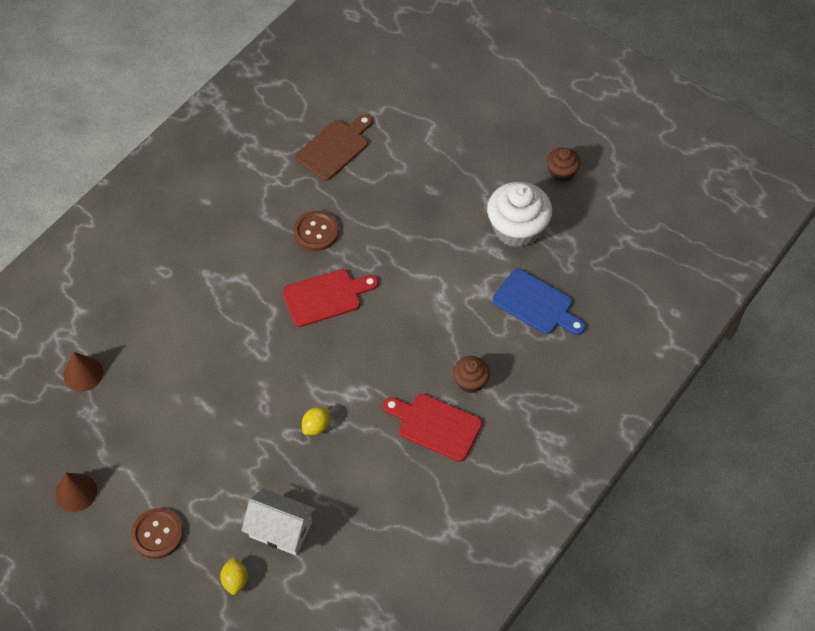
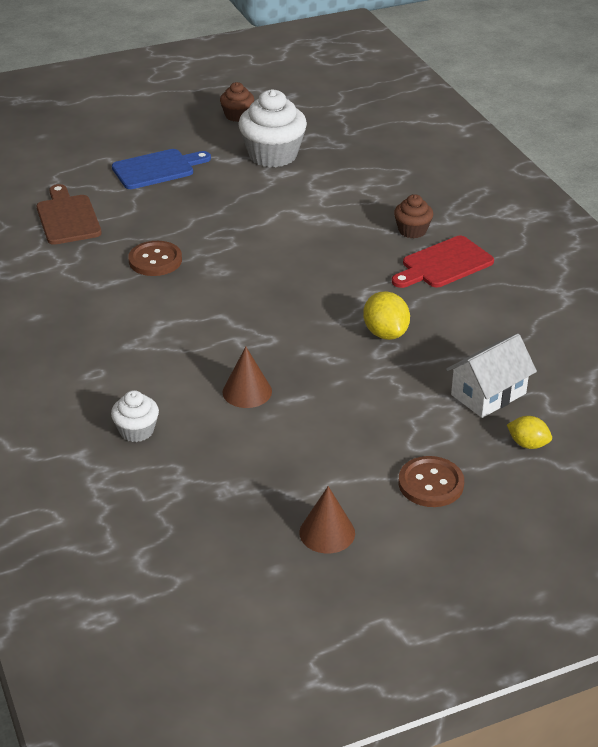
camera: 60 degrees left, 20 degrees down
brown cone [63,352,103,392] -> brown cone moved to [223,347,272,408]
red cutting board [282,269,378,327] -> none
yellow lemon [302,407,330,435] -> yellow lemon [363,291,410,340], size x1.53
blue cutting board [492,269,585,335] -> blue cutting board moved to [112,149,211,189]
none -> white cupcake [111,390,159,442]

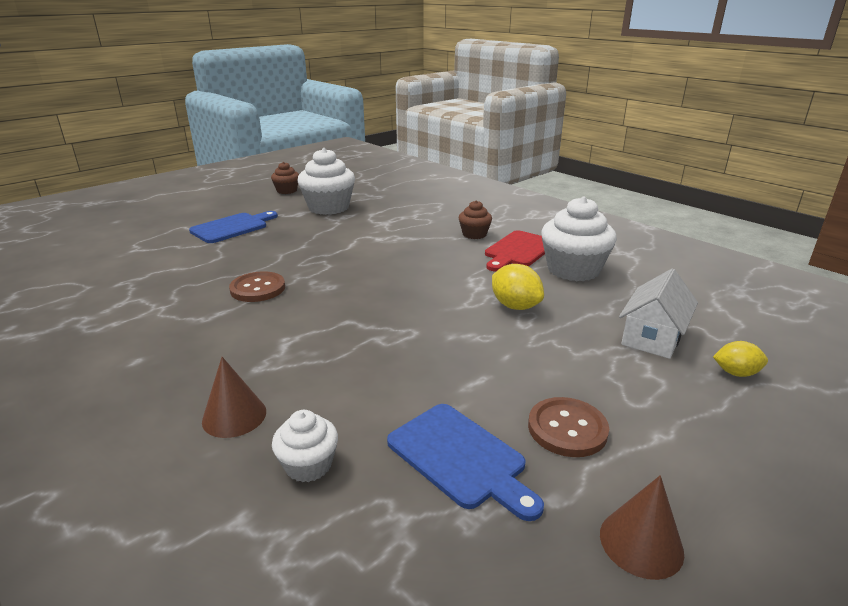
camera: 20 degrees left, 10 degrees down
brown cutting board [36,184,102,245] -> none
brown cone [223,347,272,408] -> brown cone moved to [202,357,266,438]
brown button [398,456,464,507] -> brown button moved to [528,397,609,457]
none -> blue cutting board [387,404,544,521]
none -> white cupcake [541,196,617,281]

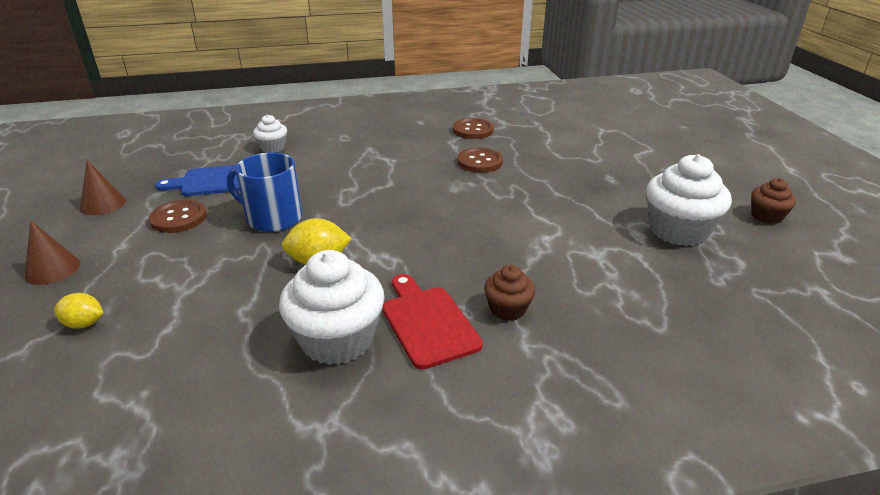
camera: 120 degrees right, 5 degrees up
blue cutting board [189,211,278,243] -> none
brown cone [202,357,266,438] -> brown cone moved to [24,221,80,285]
white house [619,269,698,359] -> none
yellow lemon [713,341,768,377] -> yellow lemon turned 60 degrees clockwise [54,293,103,328]
none -> blue mug [227,153,302,232]
none -> brown button [453,118,494,139]

